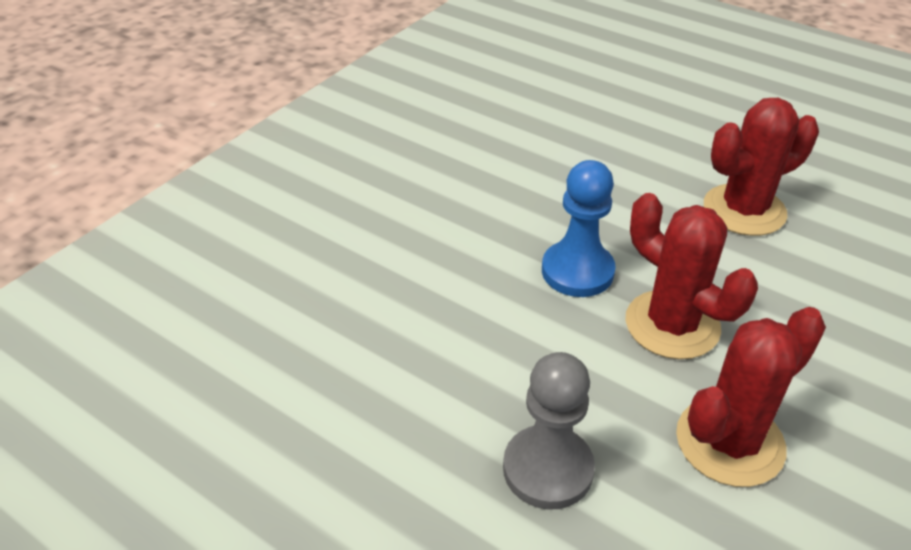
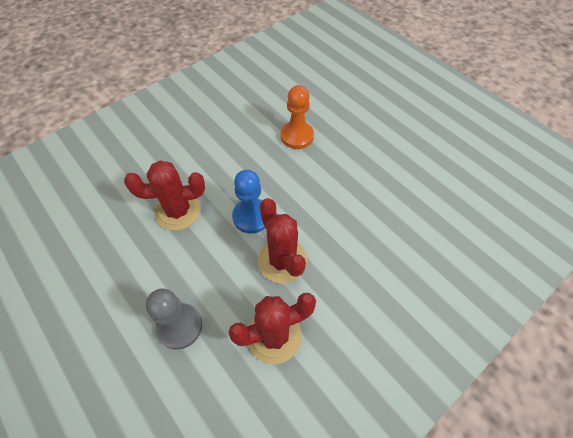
camera: 15 degrees right, 15 degrees up
red cactus [704,98,819,236] -> red cactus moved to [124,160,205,231]
none -> orange pawn [281,85,314,149]

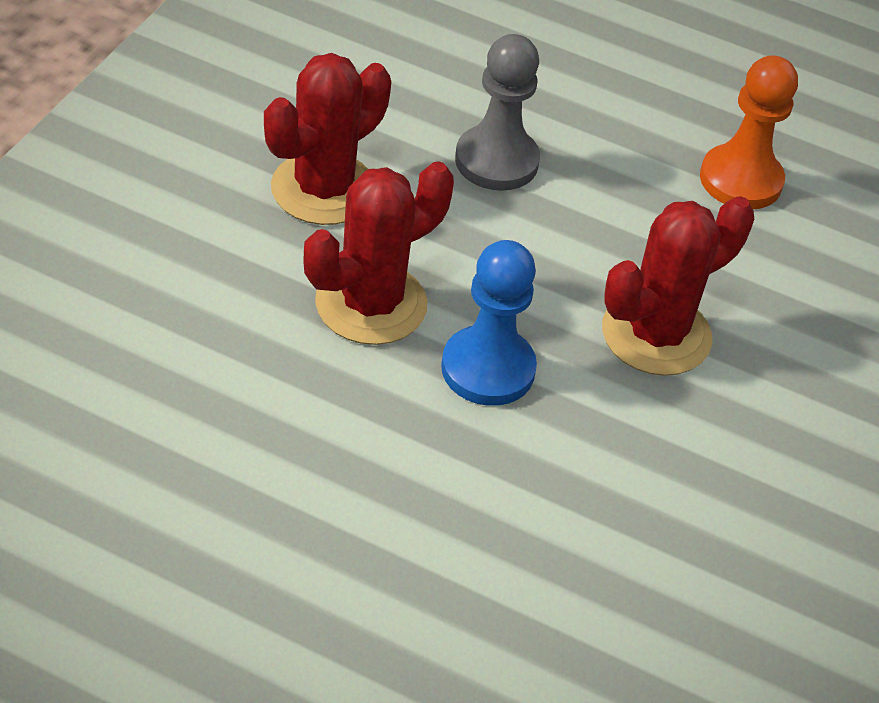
camera: 150 degrees right, 10 degrees down
red cactus [258,198,307,283] -> red cactus turned 75 degrees counterclockwise [303,161,454,345]
orange pawn [281,85,314,149] -> orange pawn moved to [700,55,798,210]

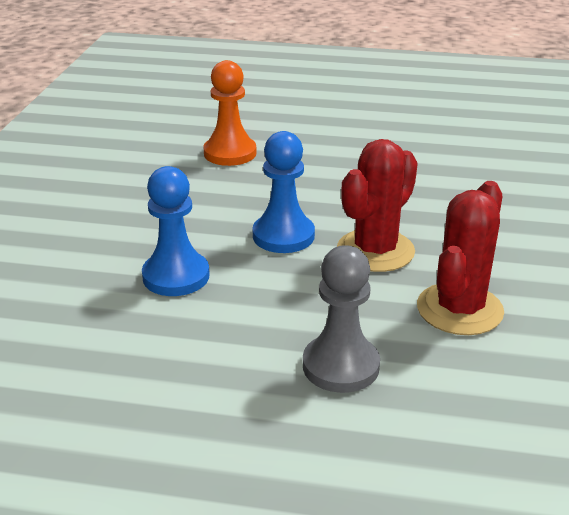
camera: 170 degrees right, 15 degrees down
red cactus [602,196,754,376] -> blue pawn [142,166,210,296]
orange pawn [700,55,798,210] -> orange pawn moved to [203,60,256,166]

